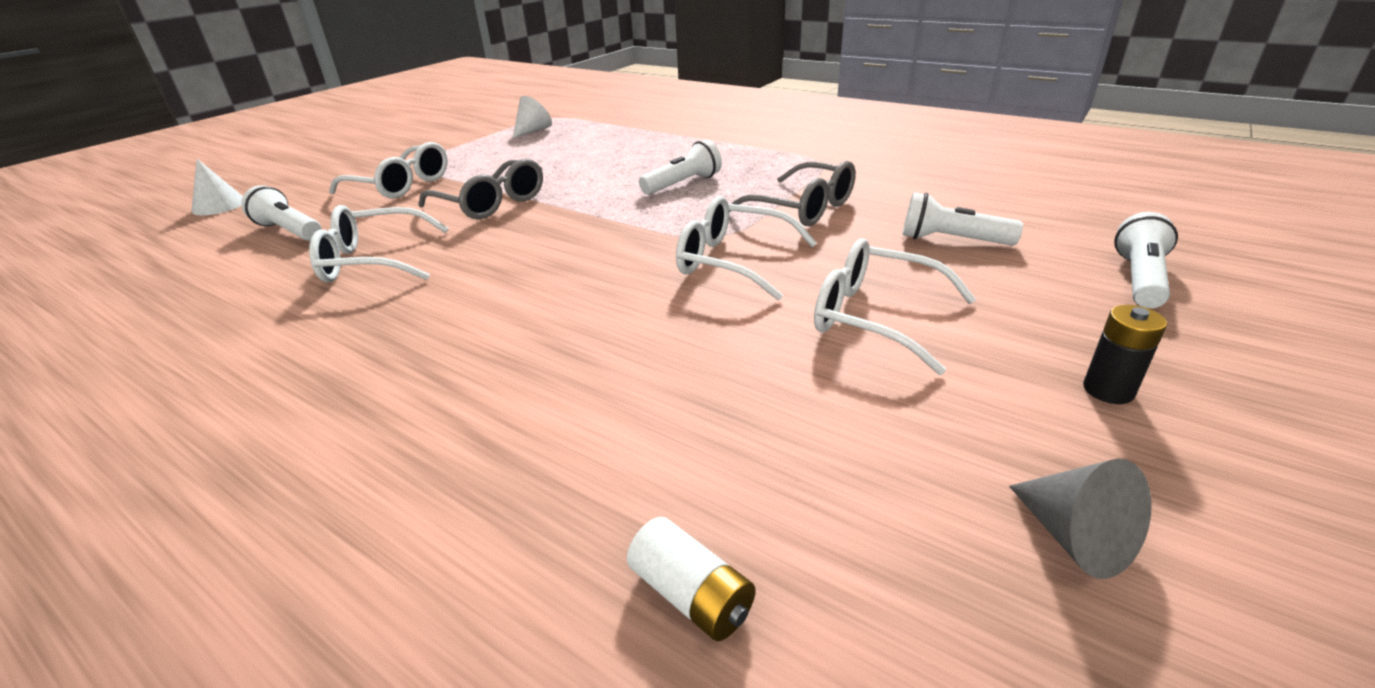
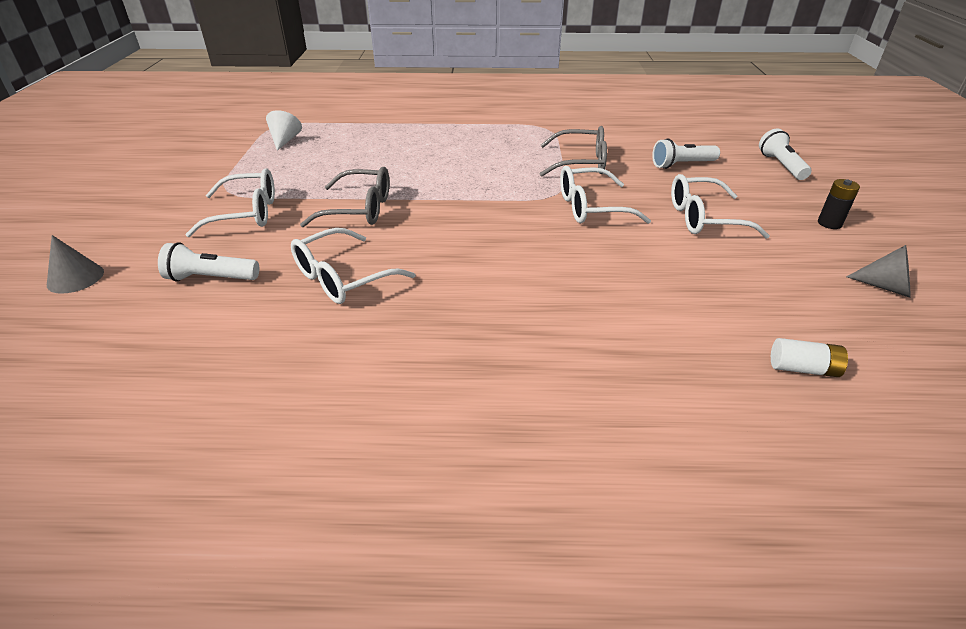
camera: 35 degrees left, 5 degrees up
white cone [191,159,243,215] -> grey cone [47,235,104,294]
white flashlight [639,140,722,195] -> none

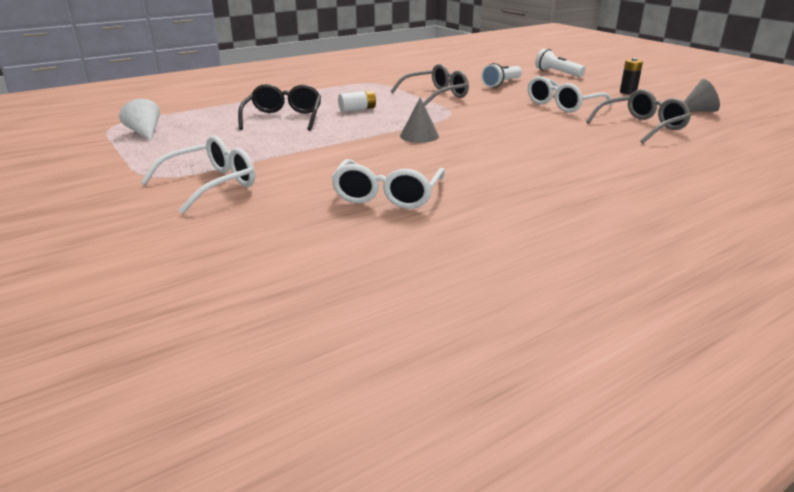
camera: 35 degrees left, 10 degrees down
grey cone [47,235,104,294] -> grey cone moved to [400,97,439,143]
white flashlight [158,242,259,281] -> none
grey glasses [300,167,389,227] -> grey glasses moved to [586,89,691,143]
white glasses [560,166,651,224] -> none
white battery [771,338,848,377] -> white battery moved to [338,90,376,112]
none -> black glasses [238,84,321,131]

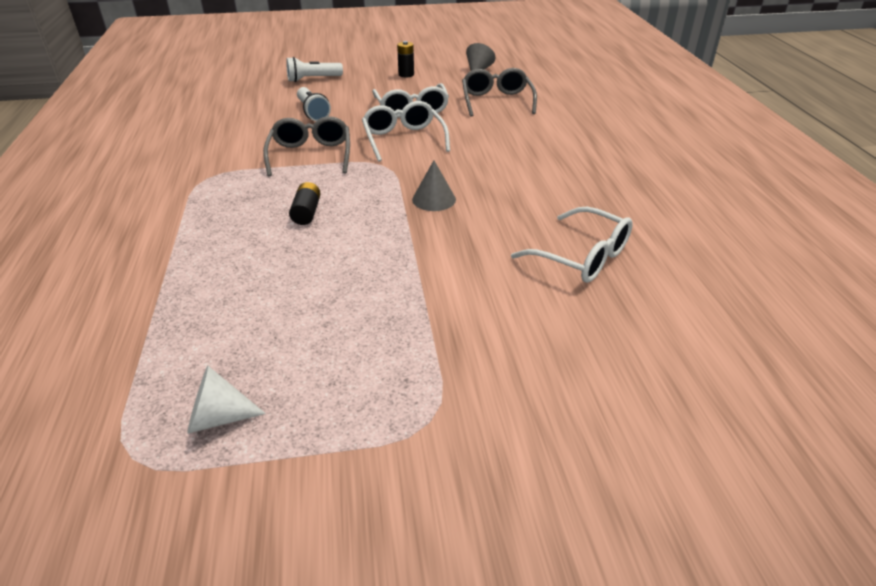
camera: 65 degrees left, 10 degrees up
white glasses [141,136,255,214] -> white glasses moved to [362,101,450,162]
black glasses [238,84,321,131] -> none
white battery [338,90,376,112] -> black battery [289,182,321,225]

